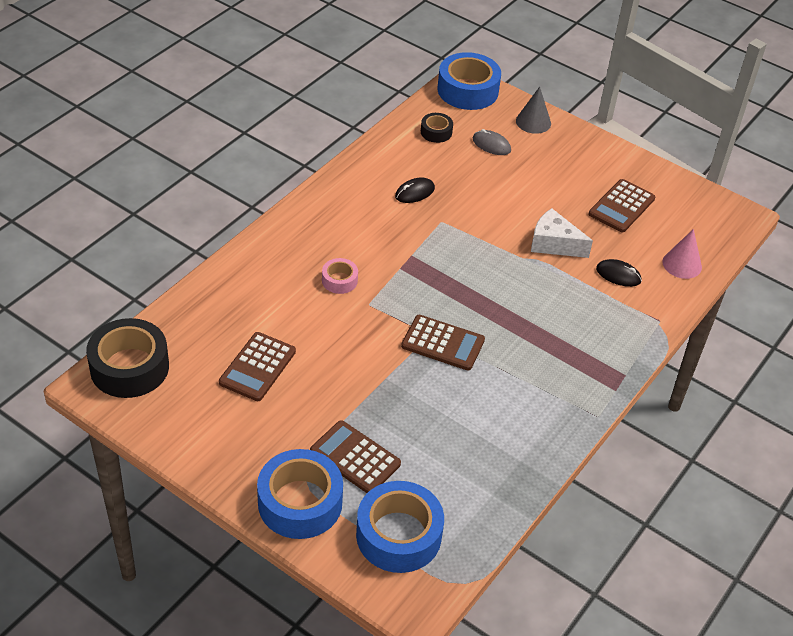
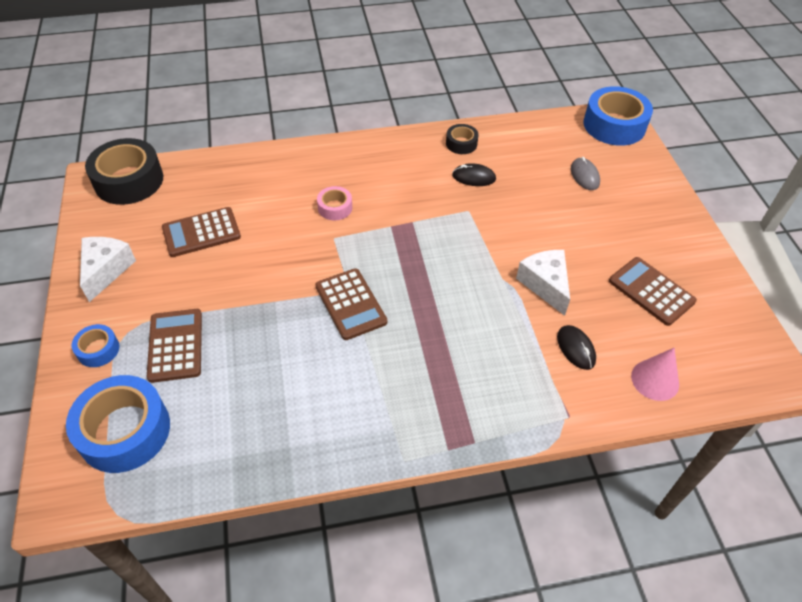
camera: 45 degrees right, 5 degrees up
blue tape [257,449,343,539] -> blue tape [72,324,119,367], size x0.50
black tape [421,113,453,143] -> black tape moved to [446,124,479,154]
grey cone [516,87,551,134] -> none
brown calculator [589,179,655,233] -> brown calculator turned 60 degrees clockwise [609,257,697,326]
none -> white cheese [80,237,136,302]

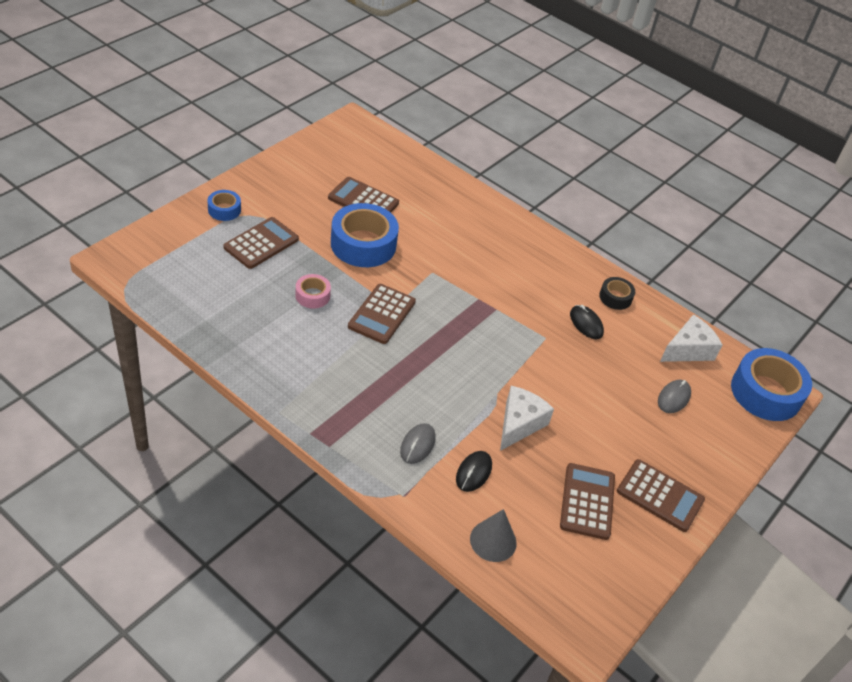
camera: 45 degrees right, 5 degrees down
blue tape [66,375,170,473] -> blue tape moved to [331,203,399,267]
white cheese [80,237,136,302] -> white cheese moved to [660,314,722,362]
black tape [85,138,163,205] -> none
pink tape [317,186,352,220] -> pink tape moved to [295,274,331,309]
pink cone [631,348,679,401] -> grey cone [470,509,517,562]
none -> grey mouse [400,423,435,464]
none -> brown calculator [617,459,705,532]

